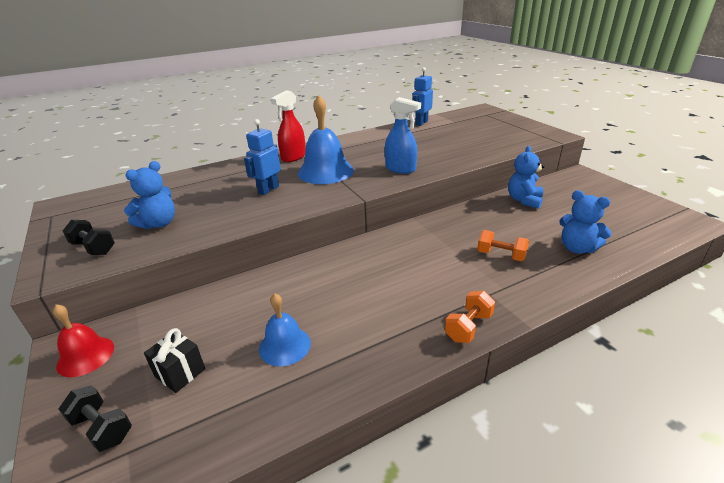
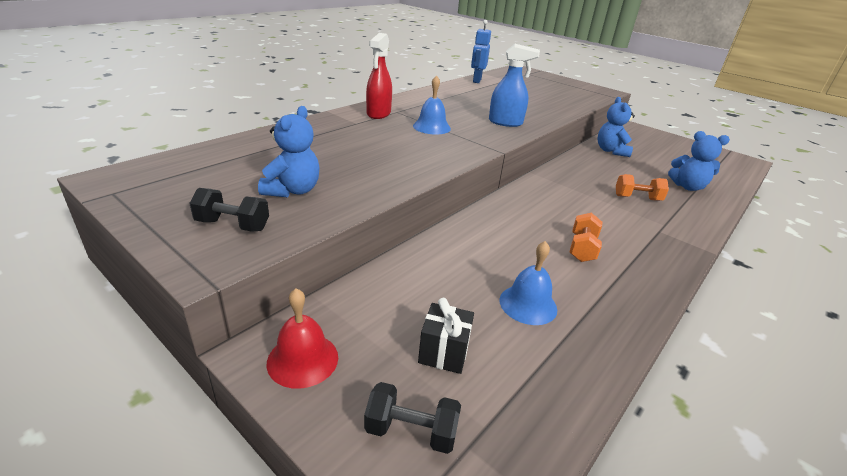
camera: 25 degrees left, 0 degrees up
blue robot [244,119,281,195] -> none
blue bell [298,95,354,184] -> blue bell [413,75,451,135], size x0.60
orange dumbbell [445,291,495,343] -> orange dumbbell moved to [570,213,602,262]

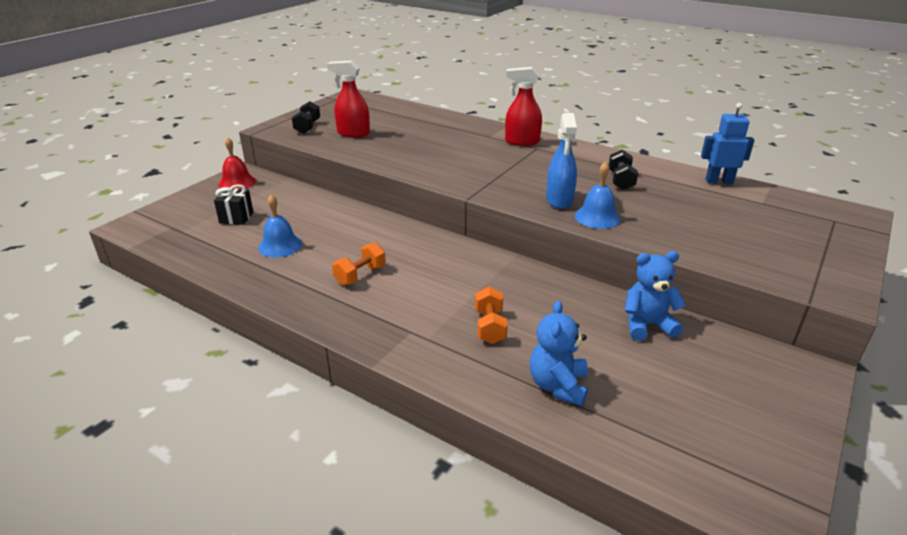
camera: 85 degrees right, 0 degrees up
blue teddy bear [258,106,320,197] -> red spray bottle [327,60,370,138]
black dumbbell [364,382,461,454] -> black dumbbell moved to [609,150,638,190]
blue bell [413,75,451,135] -> blue bell moved to [575,162,621,229]
orange dumbbell [570,213,602,262] -> orange dumbbell turned 60 degrees counterclockwise [332,242,386,285]

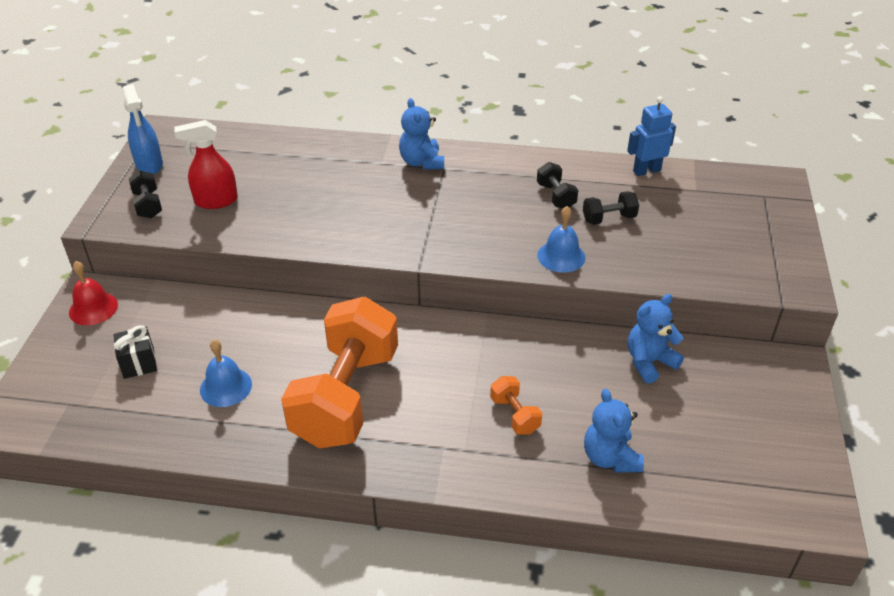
camera: 25 degrees left, 10 degrees up
orange dumbbell [332,242,386,285] -> orange dumbbell [281,297,398,448], size x2.49
red spray bottle [505,67,542,146] -> blue teddy bear [399,98,444,170]
blue spray bottle [546,113,577,209] -> blue spray bottle moved to [123,84,163,175]
none -> black dumbbell [583,191,639,225]

